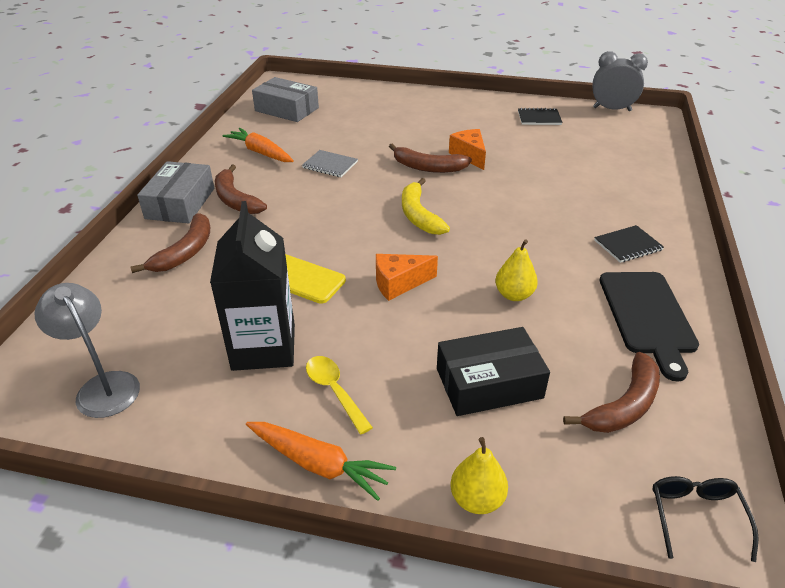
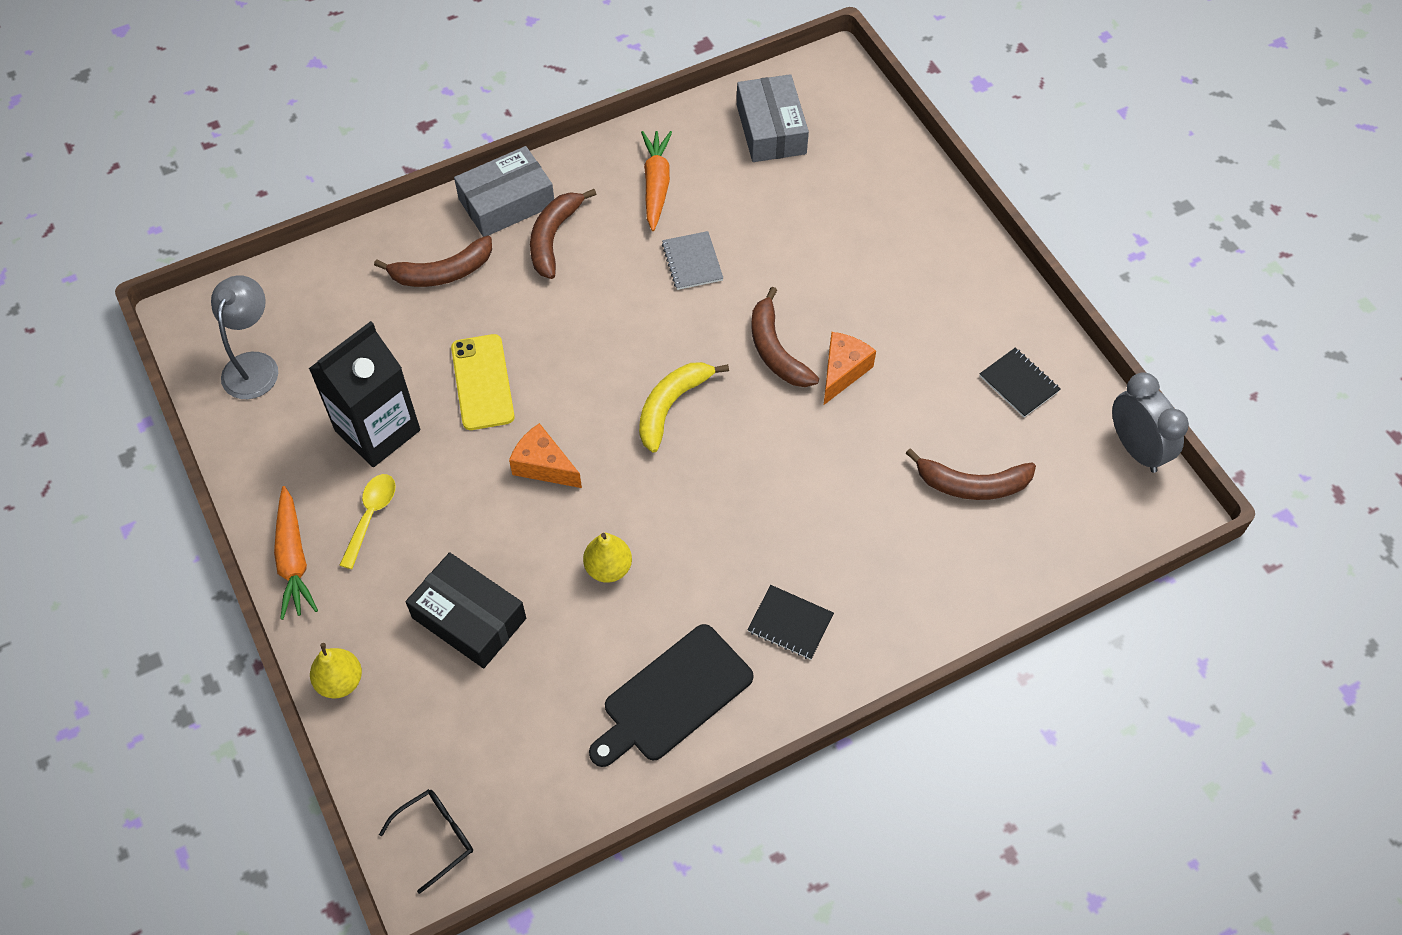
camera: 50 degrees right, 20 degrees up
brown banana [563,352,660,433] -> brown banana moved to [906,448,1036,500]

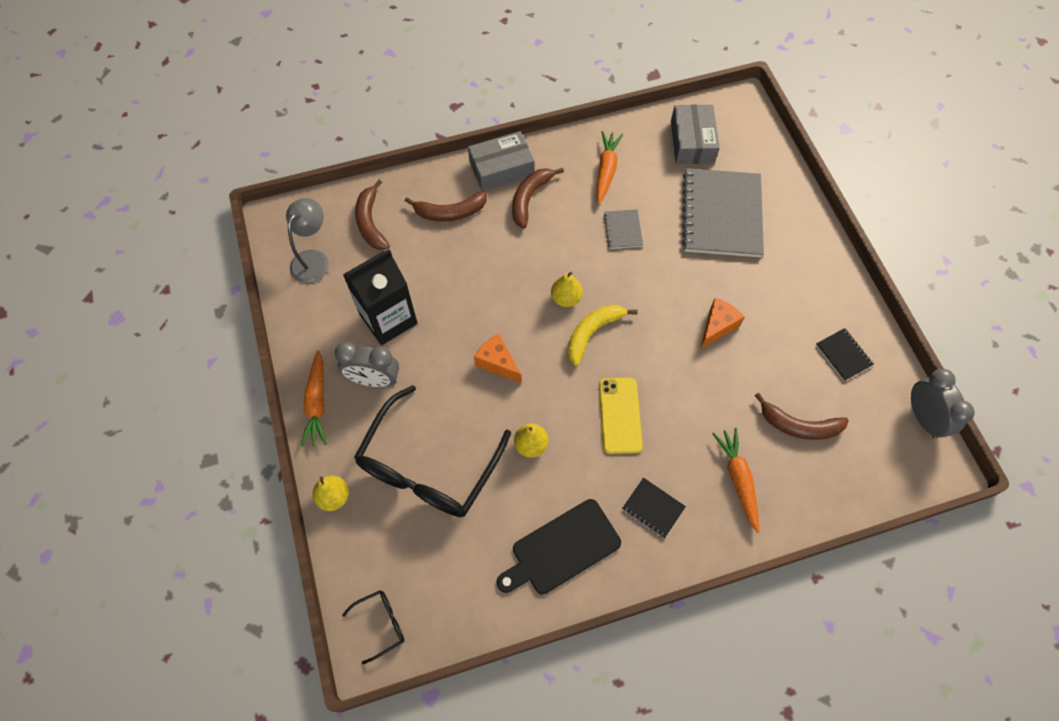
camera: 10 degrees right, 5 degrees up
yellow spoon [339,474,395,569] -> grey clock [335,342,399,387]
black box [406,552,526,668] -> black glasses [354,385,511,517]
yellow phone [451,334,515,430] -> yellow phone moved to [599,378,643,454]
brown banana [751,287,819,387] -> brown banana moved to [355,180,390,250]
none -> yellow pear [551,272,583,307]
none -> grey notebook [682,168,764,257]
none -> orange carrot [712,428,759,533]

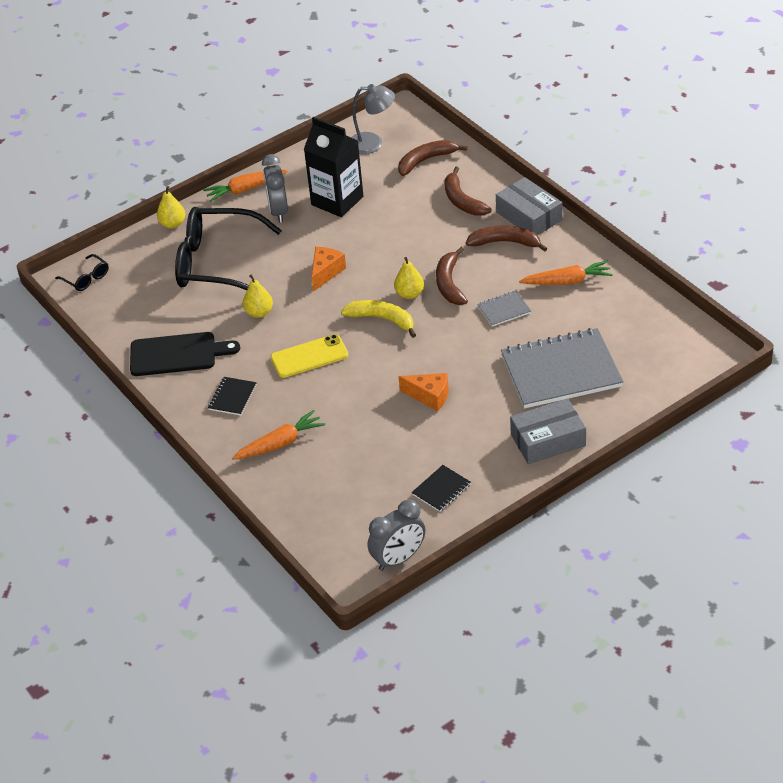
camera: 75 degrees right, 20 degrees down
black cutting board [497,499,621,595] -> black cutting board turned 135 degrees clockwise [130,332,240,376]
grey box [671,105,720,164] -> grey box moved to [510,398,586,464]
brown banana [755,393,849,440] -> brown banana moved to [436,247,468,305]

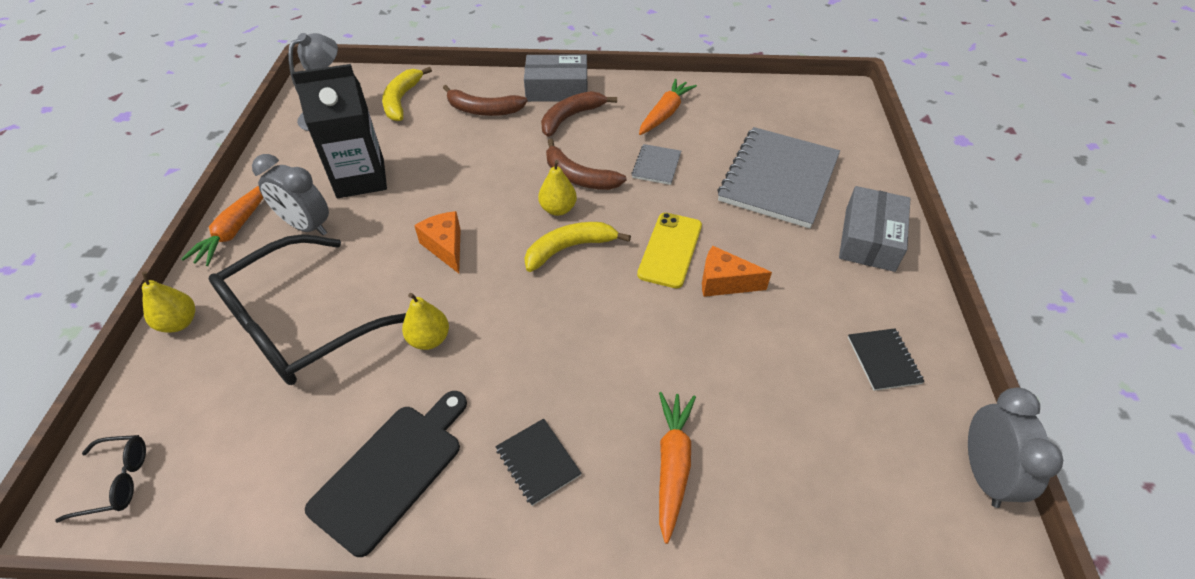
camera: 55 degrees left, 5 degrees up
yellow phone [271,334,348,378] -> yellow phone moved to [637,213,702,288]
brown banana [398,140,468,176] -> yellow banana [382,67,432,121]
orange cheese [398,373,449,411] -> orange cheese turned 135 degrees counterclockwise [702,246,772,297]

